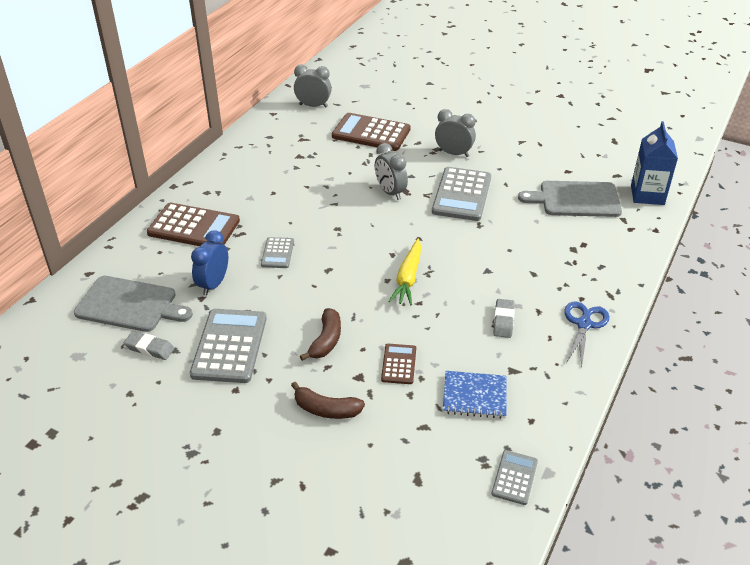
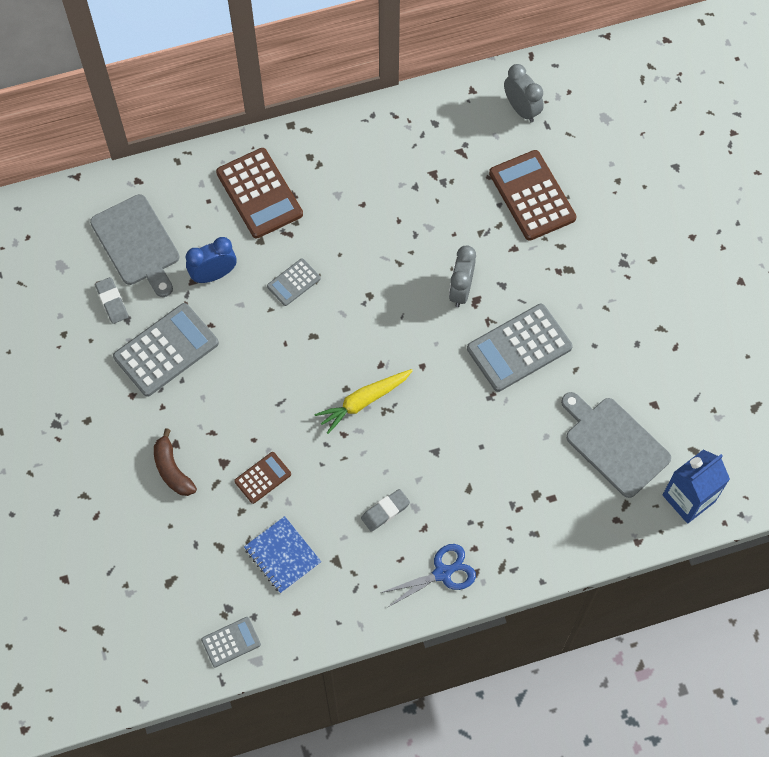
camera: 45 degrees right, 25 degrees up
brown banana [300,308,341,361] -> none
grey clock [435,109,476,157] -> none

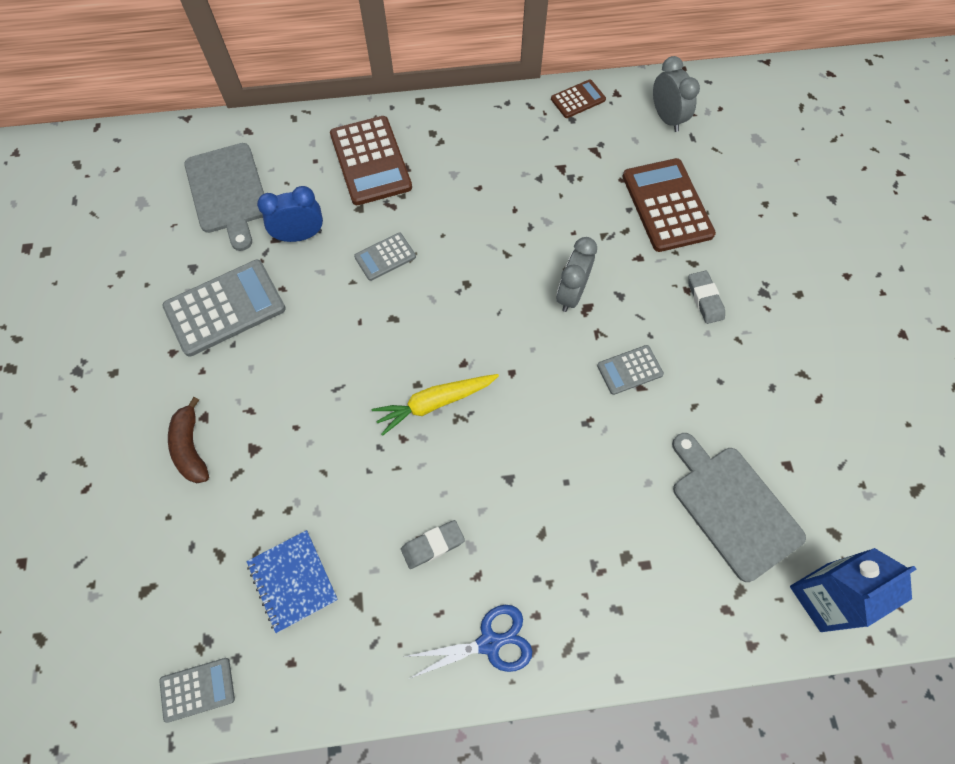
camera: 10 degrees right, 0 degrees up
grey eraser [95,277,128,324] -> grey eraser moved to [688,271,725,324]
brown calculator [234,452,291,504] -> brown calculator moved to [551,79,606,118]
grey calculator [467,304,573,392] -> grey calculator [597,345,664,395], size x0.52

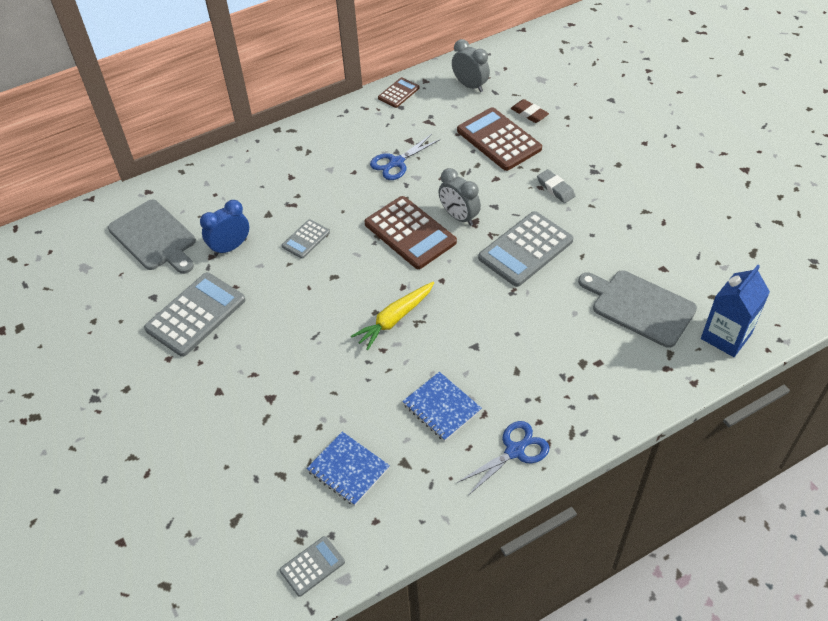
camera: 20 degrees left, 15 degrees down
brown banana [168,397,209,483] -> none
brown calculator [330,116,412,205] -> brown calculator moved to [365,196,457,269]
grey eraser [401,520,465,569] -> blue notebook [402,372,482,441]
grey clock [557,237,597,312] -> grey clock turned 45 degrees counterclockwise [438,168,481,226]
grey calculator [597,345,664,395] -> grey calculator [478,211,574,287], size x1.91
none -> blue scissors [370,134,441,180]
none -> brown eraser [511,99,549,123]

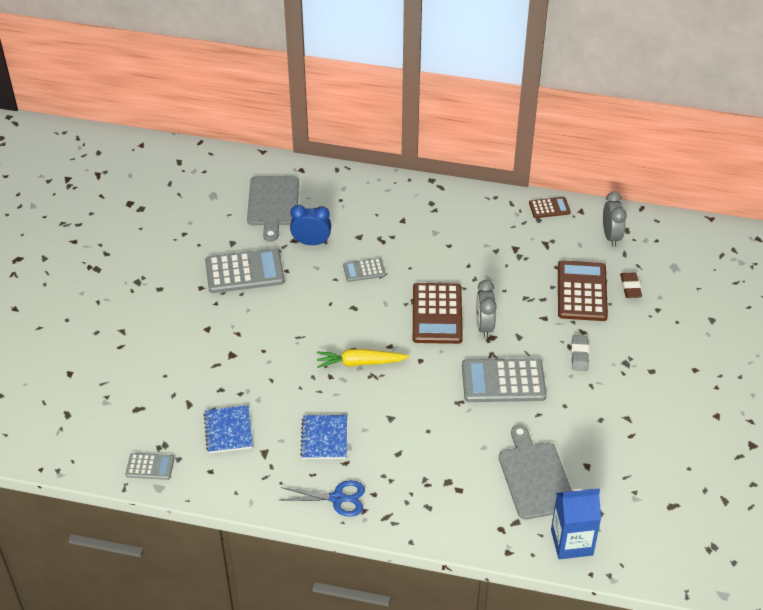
camera: 40 degrees right, 5 degrees down
blue scissors [370,134,441,180] -> none

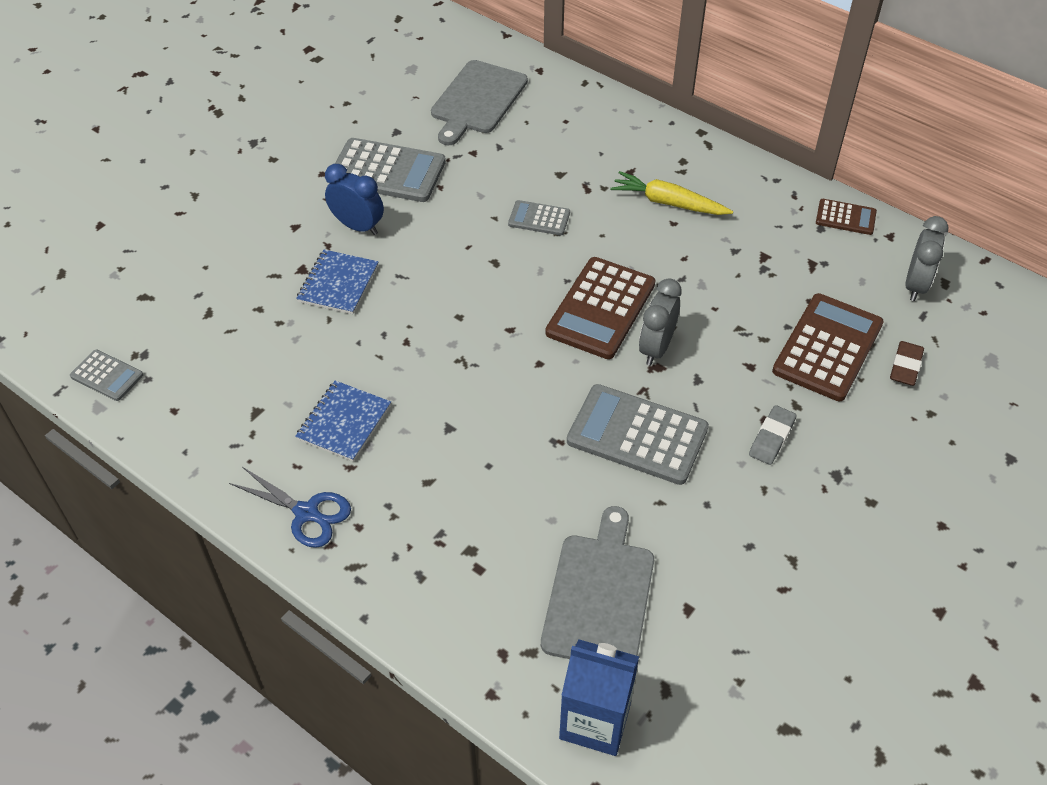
camera: 25 degrees right, 5 degrees up
blue notebook [204,405,253,453] -> blue notebook moved to [296,250,379,314]
blue clock [290,205,331,245] -> blue clock moved to [325,164,384,235]
yellow carrot [317,349,409,368] -> yellow carrot moved to [610,171,733,215]

